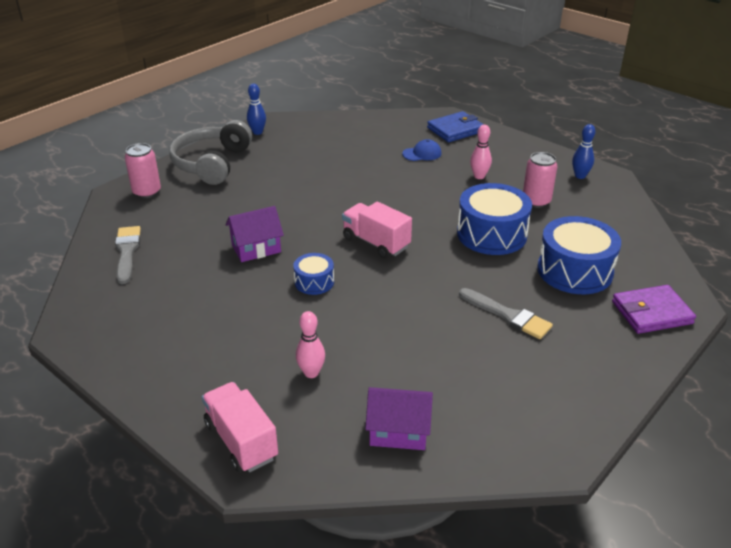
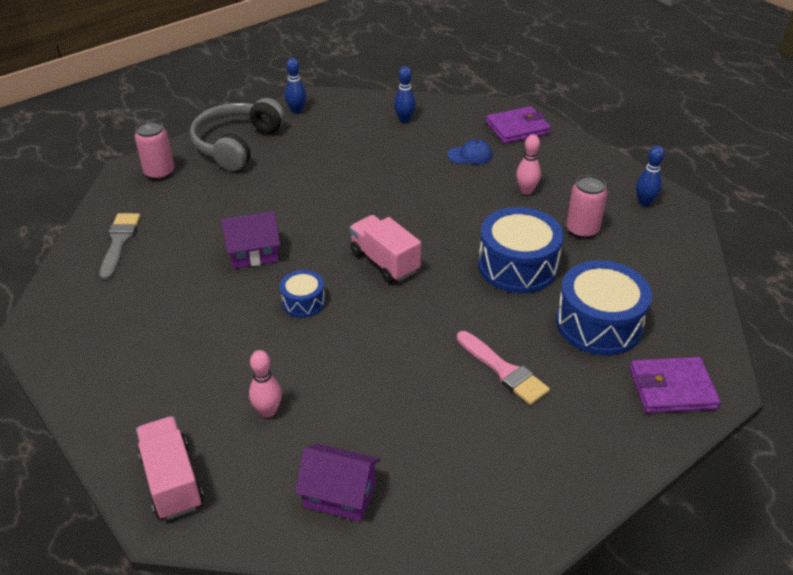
camera: 10 degrees right, 5 degrees up
blue wallet [427,111,484,142] -> purple wallet [486,106,551,144]
grey brush [459,288,553,339] -> pink brush [457,331,550,405]
none -> blue bowling pin [394,66,416,123]

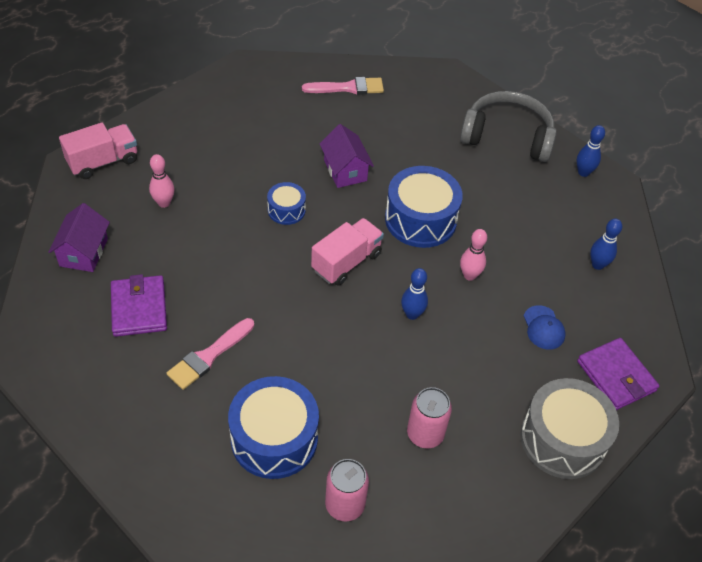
camera: 80 degrees right, 10 degrees up
grey brush [100,213,140,280] -> pink brush [302,77,384,95]
pink can [135,120,174,180] -> pink can moved to [325,459,369,521]
blue drum [478,207,564,293] -> blue drum moved to [385,166,463,248]
pink bowling pin [516,134,541,195] -> pink bowling pin moved to [460,229,487,281]
purple wallet [630,357,721,413] -> purple wallet moved to [111,274,167,337]
blue bowling pin [636,146,664,206] -> blue bowling pin moved to [401,268,428,320]
none -> grey drum [521,378,619,479]

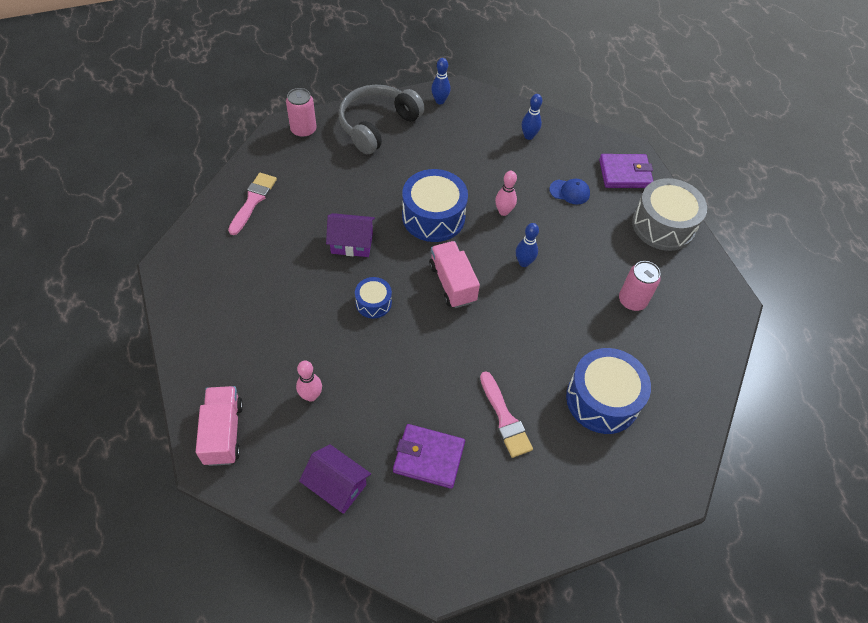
camera: 65 degrees left, 5 degrees up
pink can [325,459,369,521] -> pink can moved to [286,88,317,138]

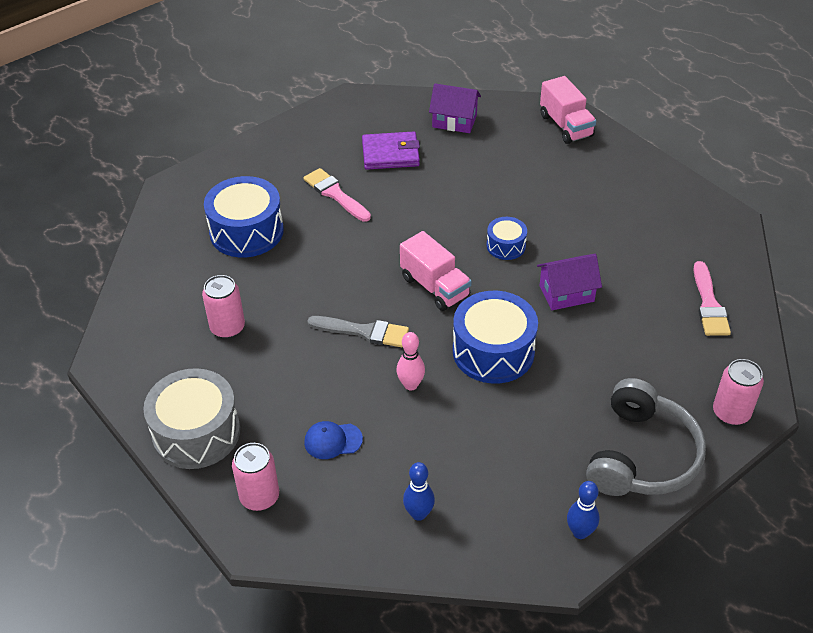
camera: 165 degrees right, 10 degrees down
pink bowling pin [296,361,322,402] -> none
blue bowling pin [516,223,539,267] -> grey brush [307,316,409,347]
purple wallet [599,154,653,188] -> pink can [232,443,279,511]

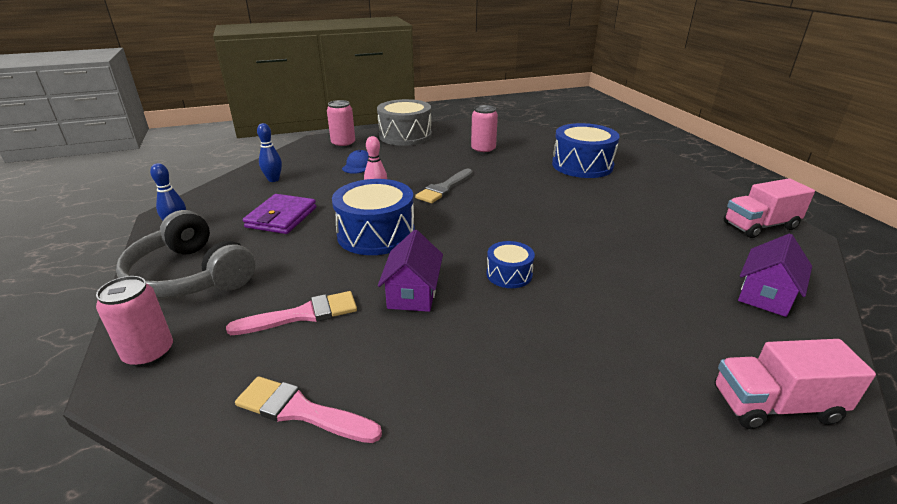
camera: 110 degrees right, 15 degrees down
pink brush [304,168,371,222] -> pink brush moved to [226,291,357,335]
purple wallet [362,131,420,170] -> purple wallet moved to [243,194,316,234]
pink truck [400,231,472,311] -> pink truck moved to [724,178,815,238]

